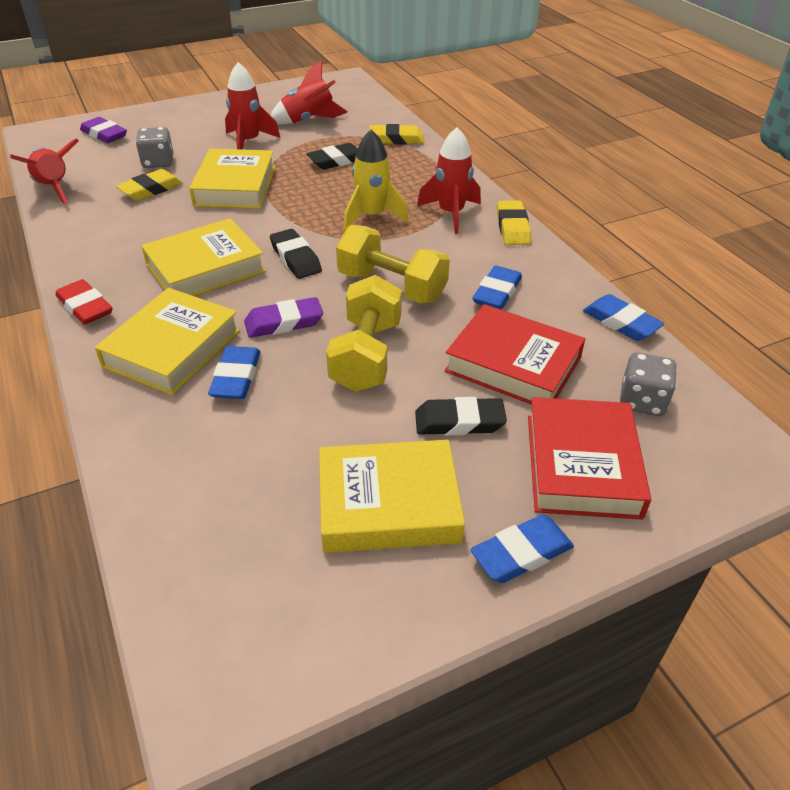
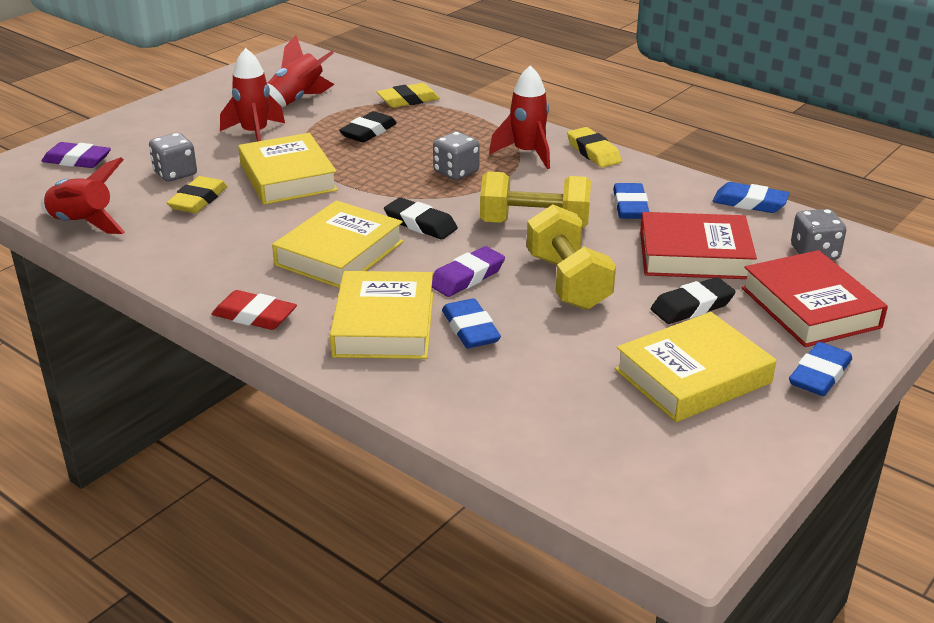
camera: 25 degrees left, 10 degrees down
yellow rocket [343,130,409,230] -> grey dice [433,131,480,180]

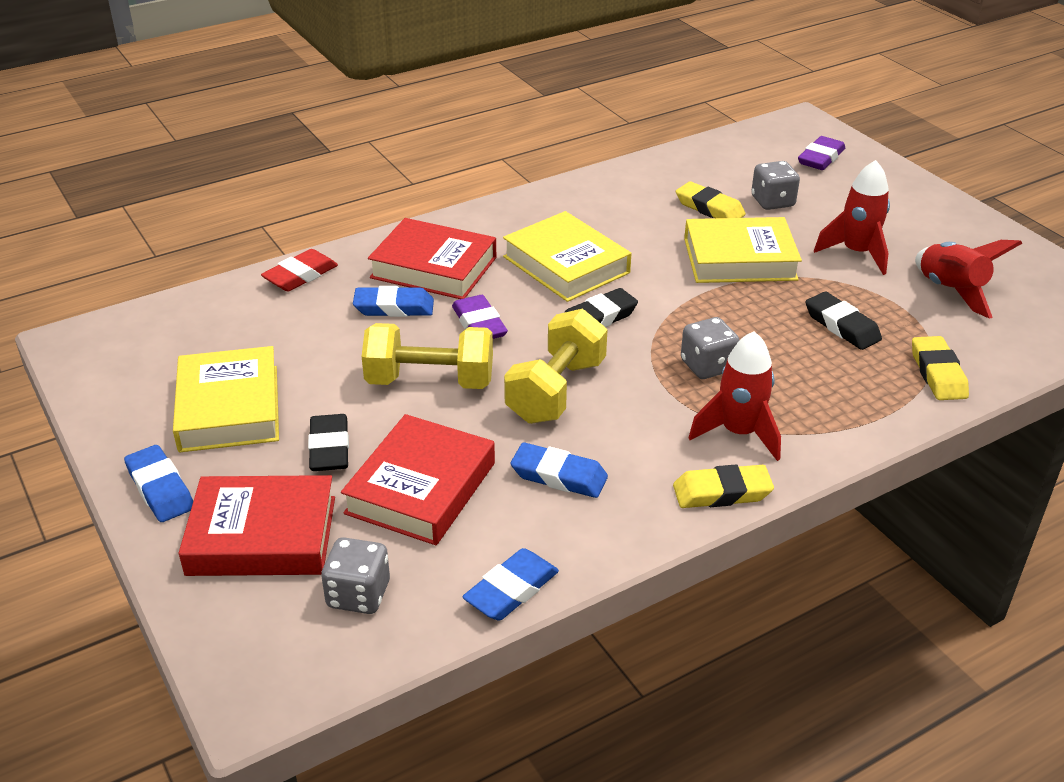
camera: 110 degrees right, 5 degrees up
red rocket [41,157,125,234] -> none
red eraser [212,290,297,330] -> red eraser moved to [261,249,338,291]
yellow book [330,271,433,359] -> red book [368,218,496,299]

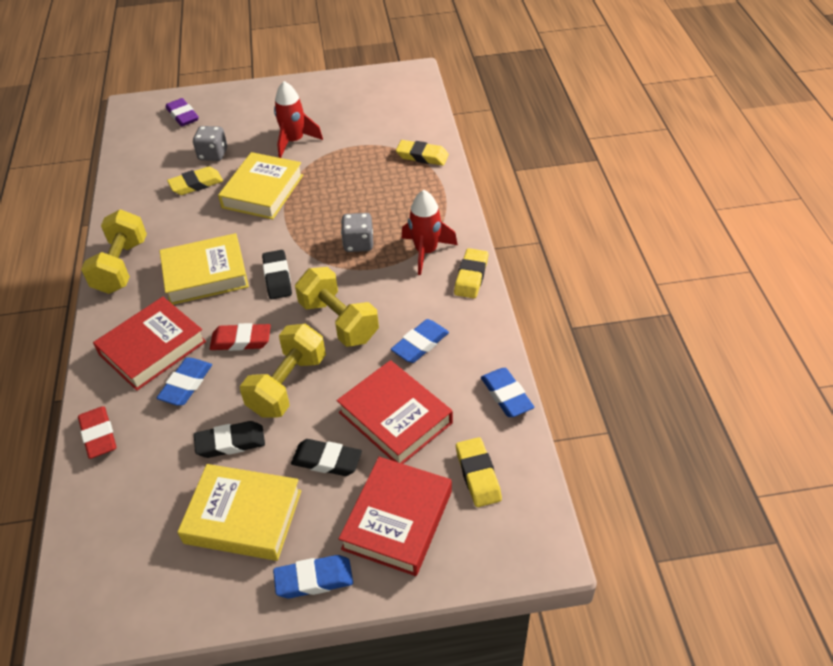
camera: 65 degrees left, 10 degrees up
grey dice [321,537,390,614] -> yellow eraser [456,437,502,507]
purple eraser [452,295,508,339] -> red eraser [210,323,271,351]
black eraser [806,292,882,350] -> black eraser moved to [194,421,265,458]
red rocket [915,240,1023,319] -> none
none -> yellow dumbbell [81,210,147,294]

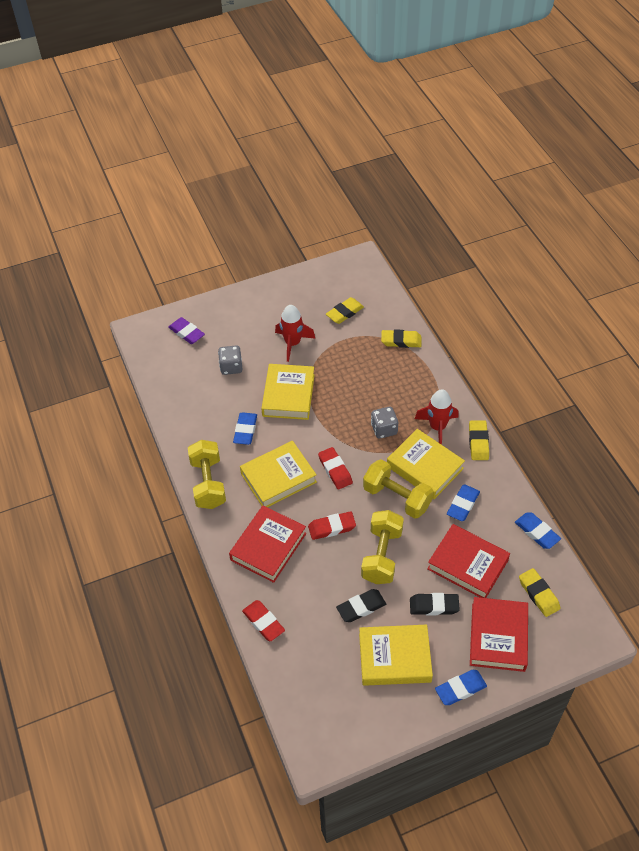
camera: 15 degrees left, 5 degrees up
blue eraser [157,358,212,406] -> blue eraser moved to [233,412,257,445]
yellow eraser [167,166,223,195] -> yellow eraser moved to [326,297,364,324]
black eraser [262,250,292,299] -> red eraser [318,447,353,490]
none -> yellow book [387,429,465,499]

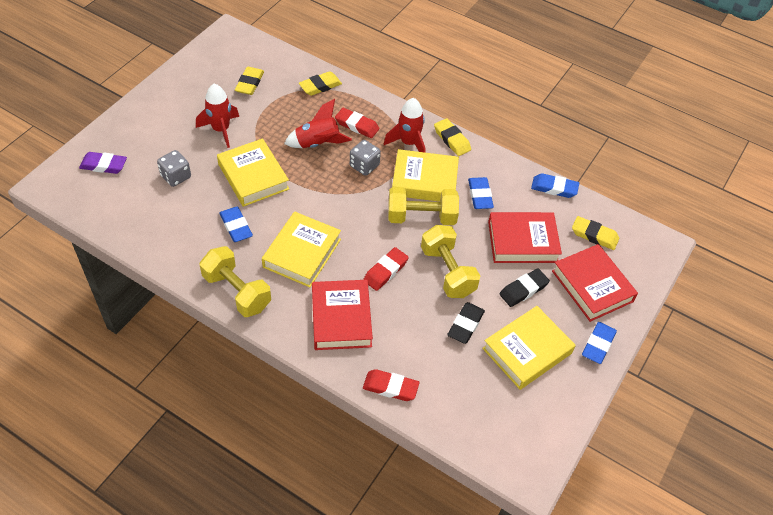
camera: 40 degrees left, 0 degrees up
red eraser [318,447,353,490] -> red eraser moved to [335,108,379,138]
none -> red rocket [284,99,352,148]

